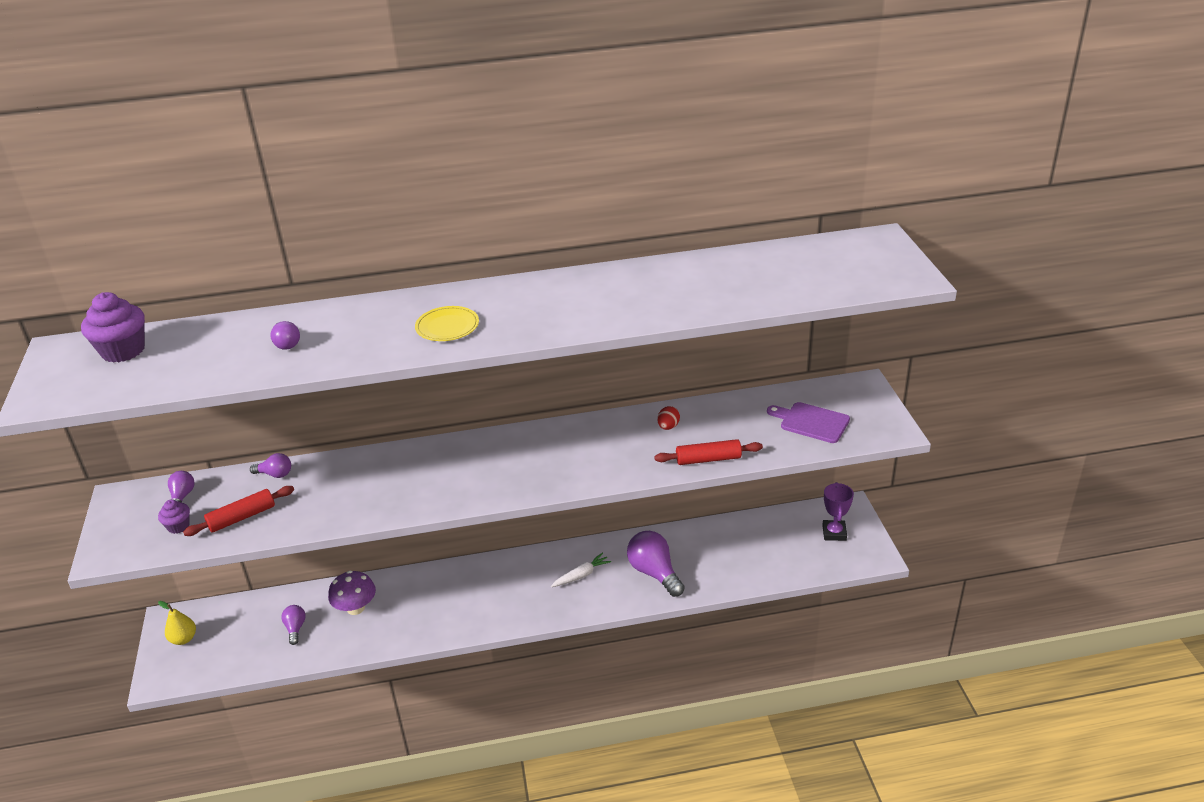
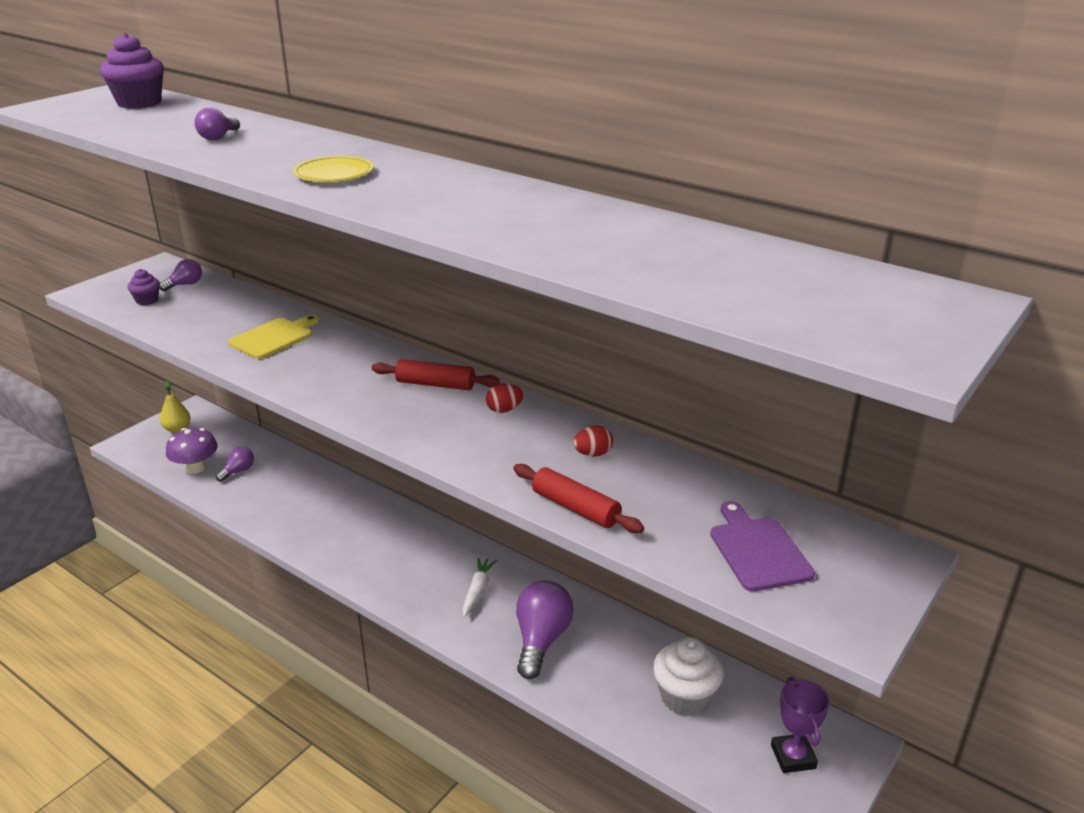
camera: 45 degrees right, 5 degrees down
red rolling pin [183,486,294,536] -> red rolling pin moved to [372,359,500,390]
purple light bulb [250,453,291,478] -> none
purple mushroom [328,571,376,615] -> purple mushroom moved to [166,428,218,474]
white carrot [551,553,611,587] -> white carrot turned 90 degrees counterclockwise [463,557,497,617]
purple trophy [822,482,854,541] -> purple trophy turned 60 degrees counterclockwise [771,677,830,773]
none -> yellow cutting board [228,315,319,359]
none -> red egg [486,383,524,413]
none -> white cupcake [653,637,724,716]

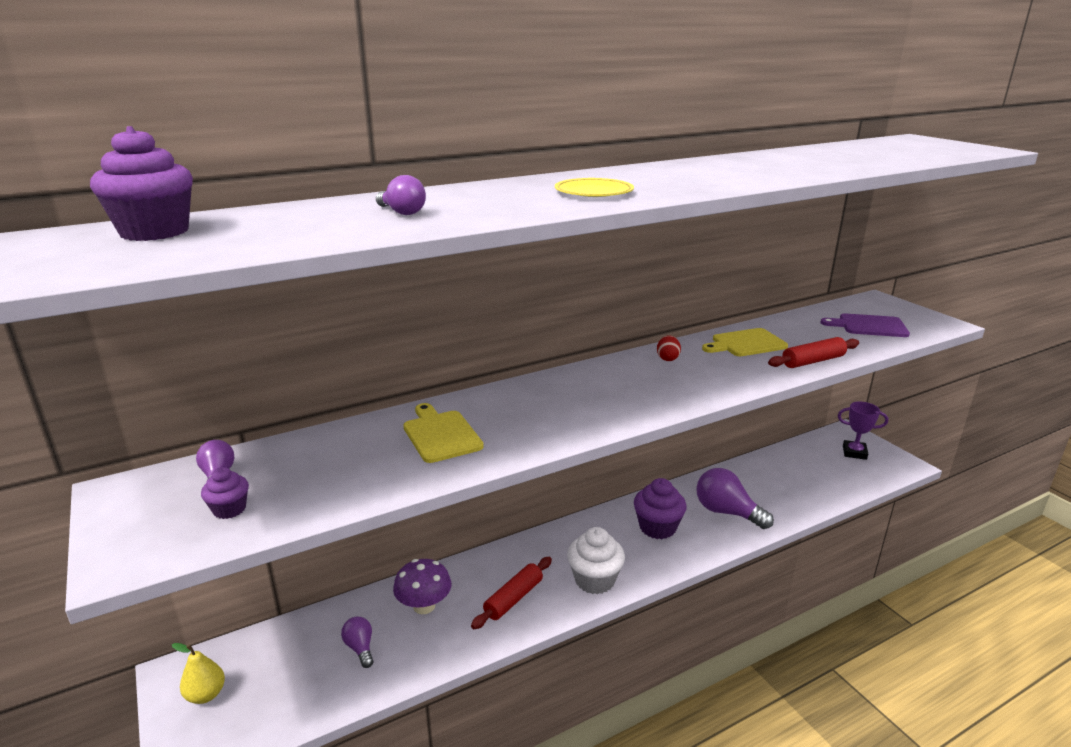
camera: 65 degrees left, 5 degrees down
purple mushroom [166,428,218,474] -> purple mushroom moved to [393,559,451,614]
red rolling pin [372,359,500,390] -> red rolling pin moved to [471,557,552,629]
white carrot [463,557,497,617] -> purple cupcake [634,478,687,539]
red egg [573,425,613,457] -> yellow cutting board [702,328,788,356]
white cupcake [653,637,724,716] -> white cupcake moved to [567,527,625,594]

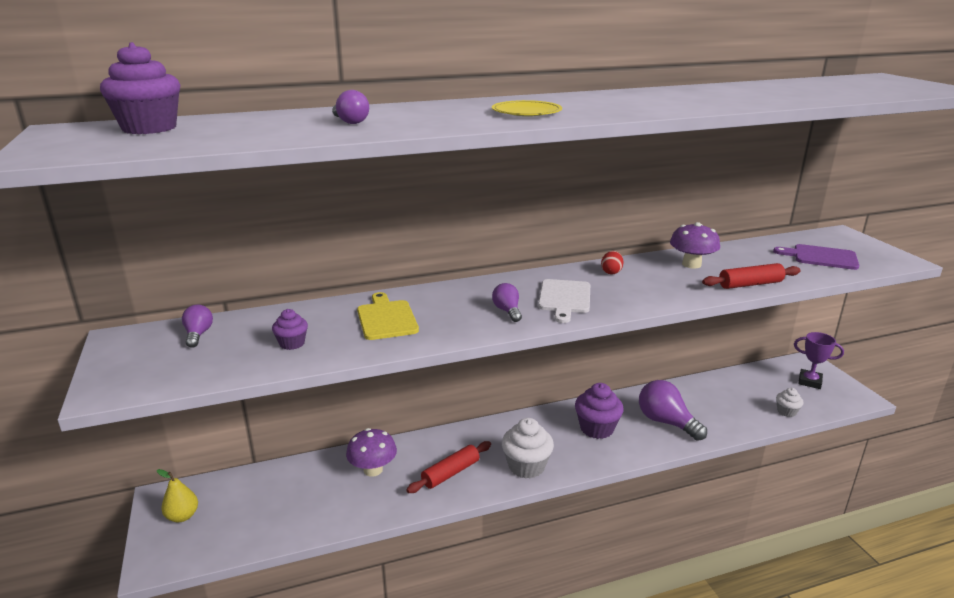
camera: 10 degrees right, 0 degrees up
purple cupcake [201,467,249,519] -> purple cupcake moved to [272,309,308,350]
purple light bulb [341,617,373,668] -> purple light bulb moved to [492,283,522,322]
yellow cutting board [702,328,788,356] -> purple mushroom [670,222,720,269]
none -> white cutting board [538,279,590,323]
none -> white cupcake [776,388,804,417]

